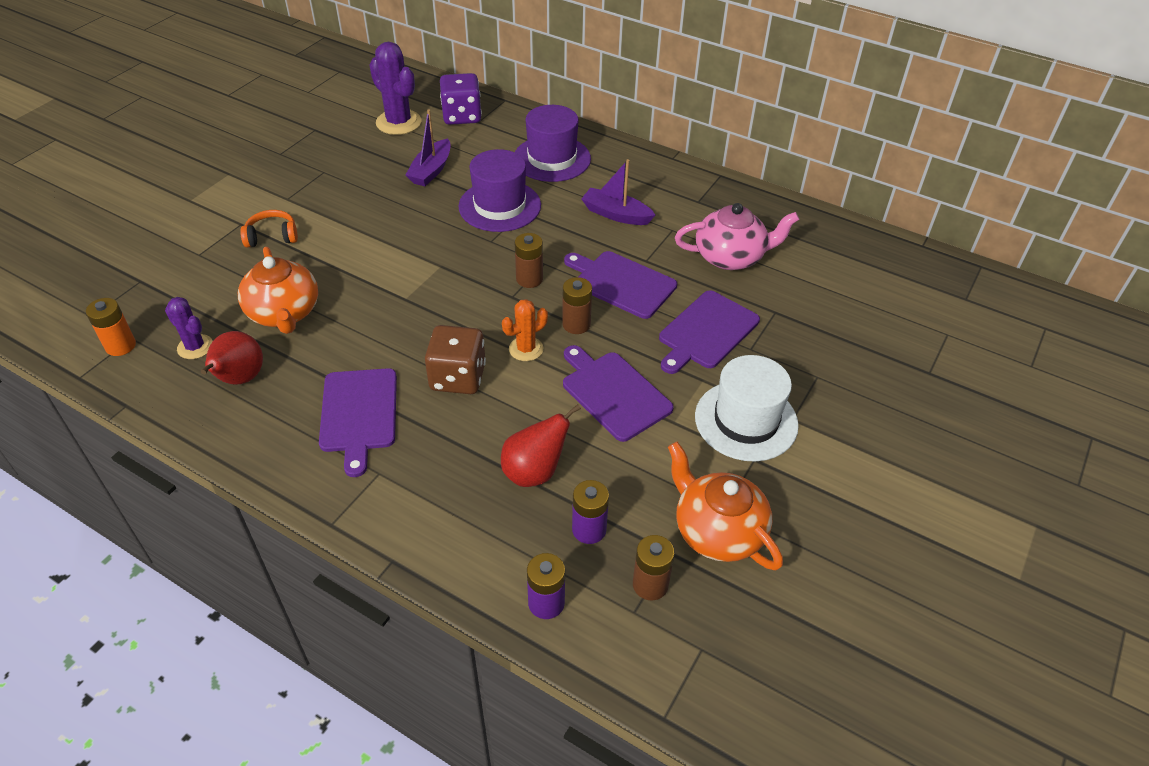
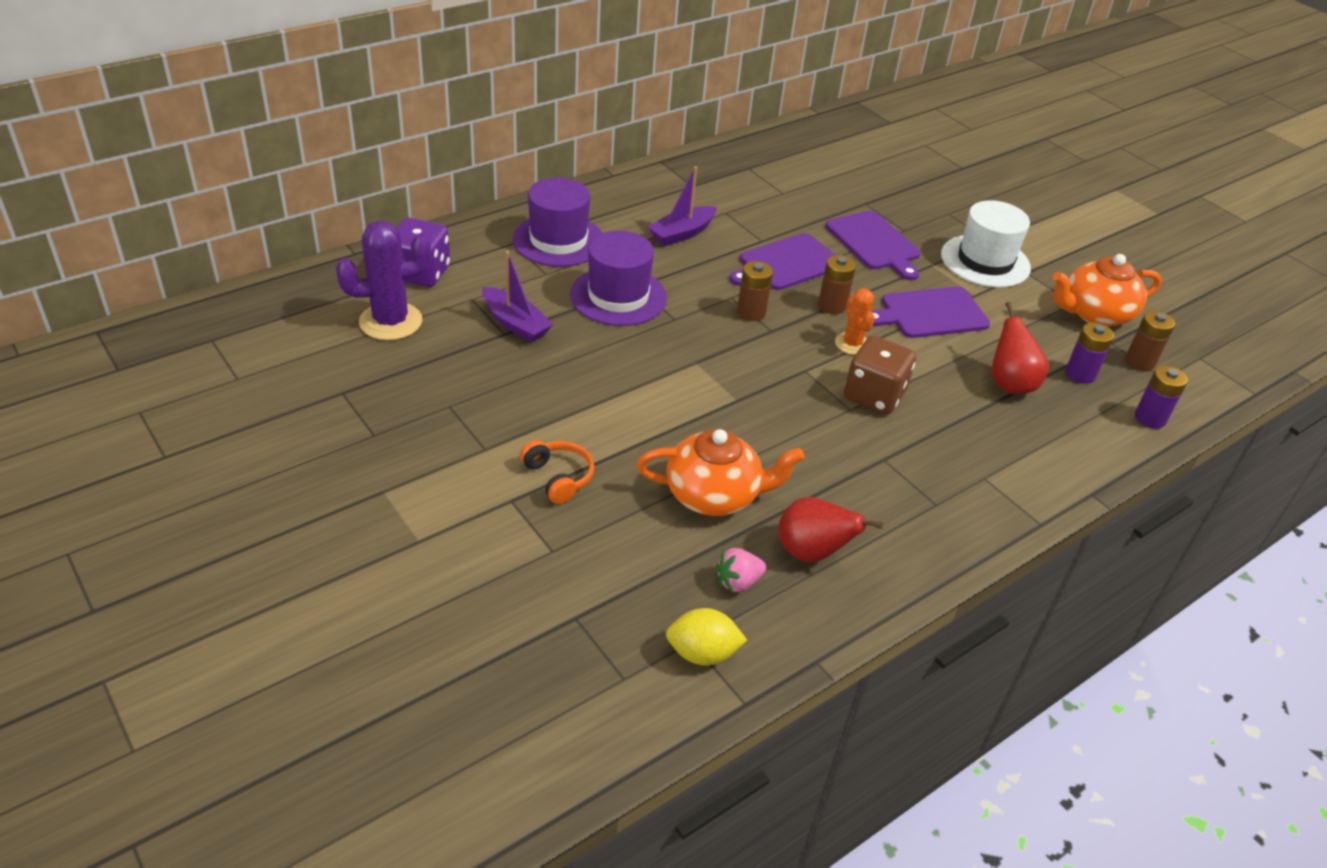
camera: 70 degrees left, 5 degrees down
orange battery [86,298,136,356] -> yellow lemon [666,608,747,665]
purple cactus [165,297,213,359] -> pink strawberry [716,548,766,592]
orange headphones [240,210,298,248] -> orange headphones turned 135 degrees clockwise [520,440,594,504]
purple cutting board [319,368,397,477] -> none
pink teapot [675,203,799,270] -> none

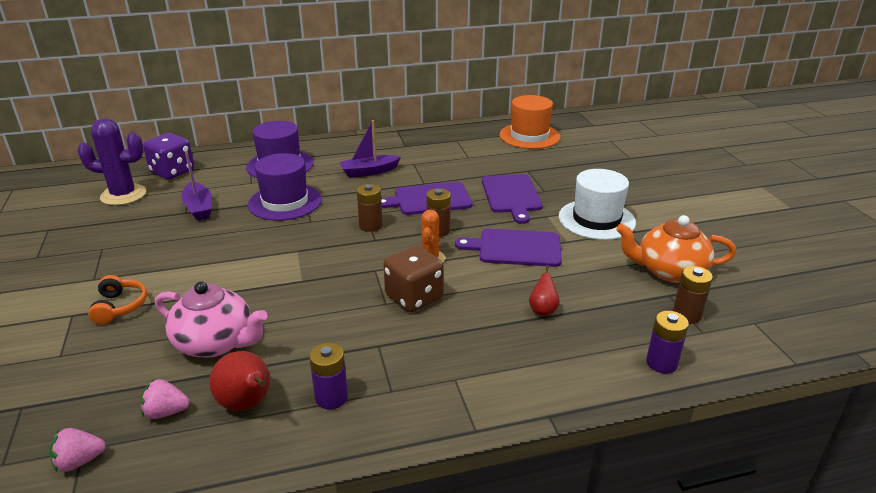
camera: 25 degrees right, 10 degrees down
orange teapot [637,429,804,516] -> pink teapot [155,281,268,357]
yellow lemon [666,608,747,665] -> pink strawberry [49,428,106,472]
red pear [991,302,1049,394] -> red pear [529,265,560,316], size x0.61
purple battery [1066,322,1114,384] -> purple battery moved to [309,343,348,409]
none -> orange hat [499,95,561,149]

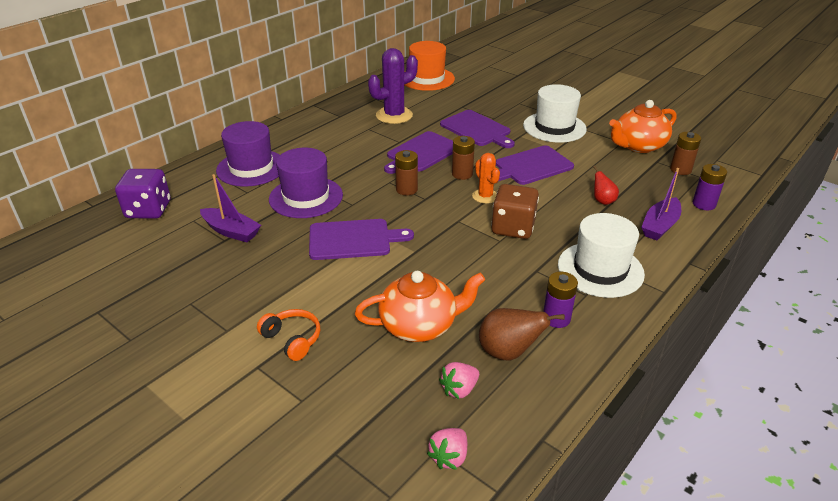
camera: 35 degrees left, 5 degrees up
purple cactus [77,118,146,205] -> purple cactus moved to [368,48,418,124]
pink teapot [155,281,268,357] -> orange teapot [355,271,485,342]
red pear [209,351,270,411] -> brown pear [479,308,565,360]
purple boat [339,120,401,178] -> purple boat moved to [641,168,681,240]
none -> purple cutting board [309,219,414,260]
none -> white hat [558,213,645,298]

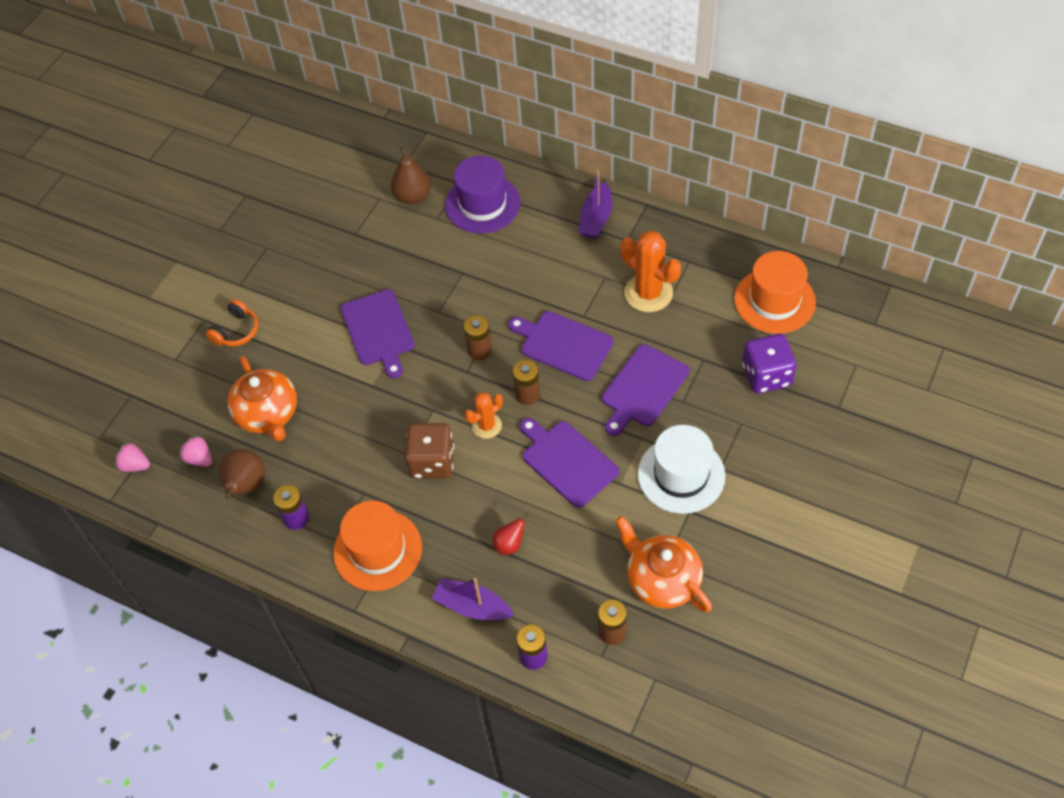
camera: 80 degrees right, 20 degrees up
purple dice [115,169,171,219] -> purple dice moved to [742,334,797,394]
purple boat [200,174,261,242] -> purple boat moved to [579,170,612,239]
purple hat [269,148,343,218] -> none
purple cactus [368,48,418,124] -> orange cactus [620,231,681,312]
white hat [558,213,645,298] -> orange hat [333,501,422,591]
none -> brown pear [391,147,431,204]

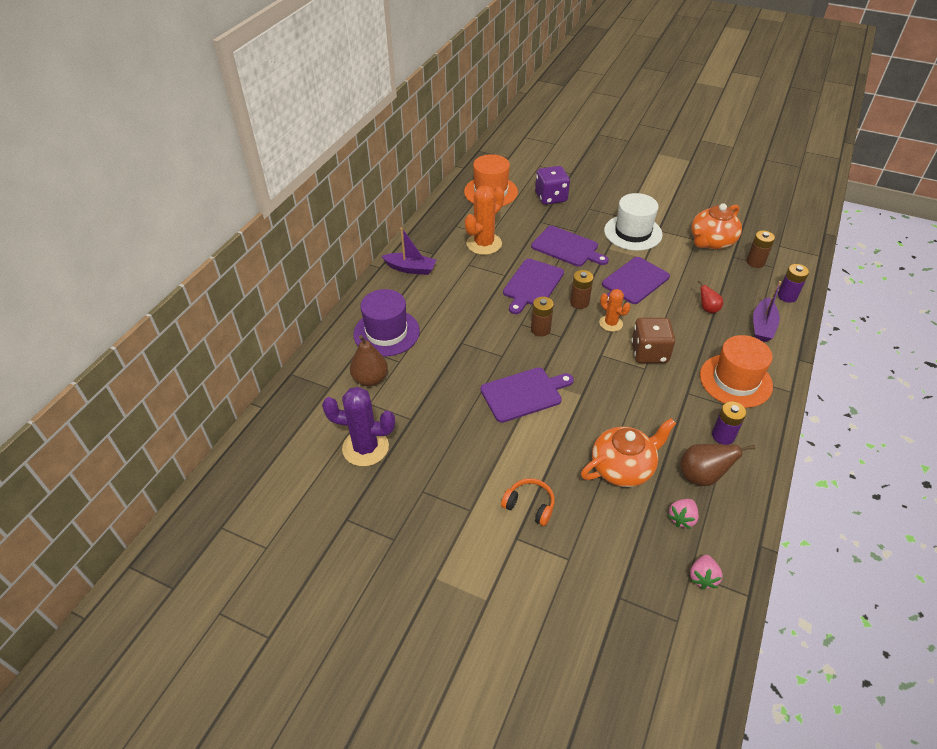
camera: 95 degrees left, 10 degrees down
none -> purple cactus [322,387,395,466]

